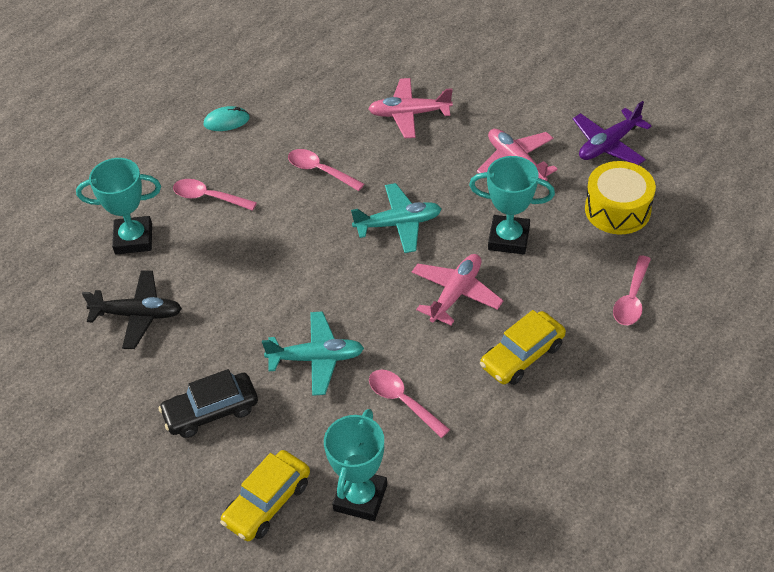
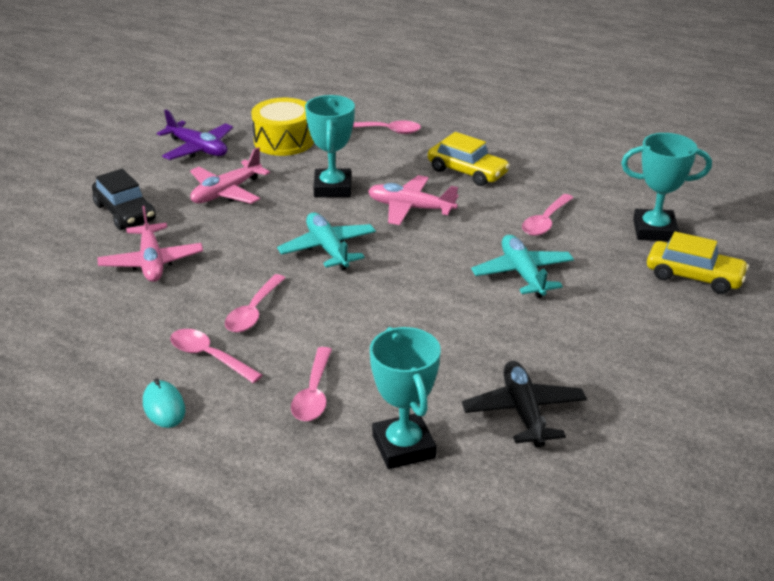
camera: 105 degrees left, 15 degrees down
black car [158,369,258,438] -> black car moved to [92,169,156,230]
none -> pink spoon [170,329,263,383]

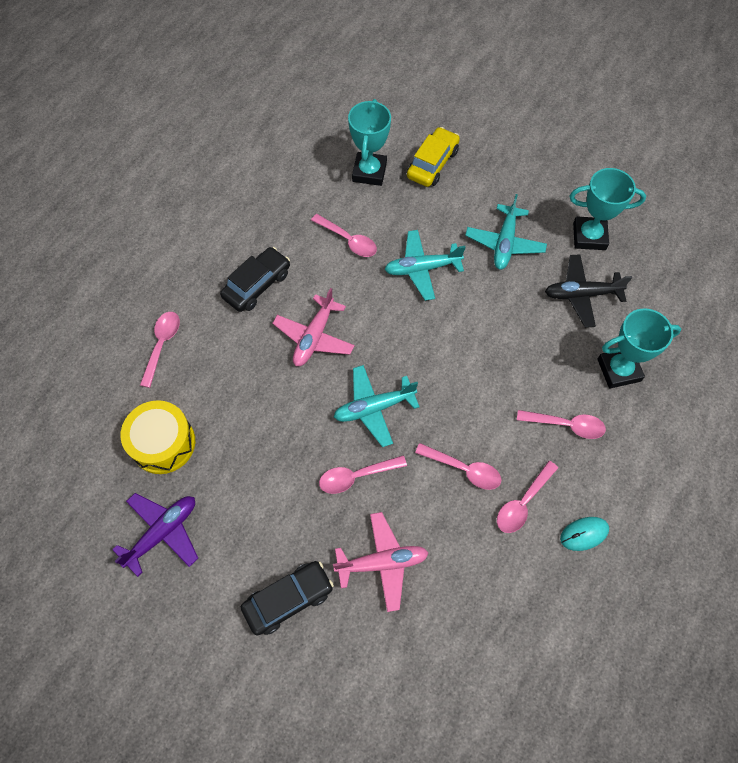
camera: 85 degrees left, 30 degrees up
pink plane [190,147,270,204] -> none
turquoise trophy [305,95,355,197] -> turquoise trophy moved to [570,168,646,250]
yellow car [428,132,510,186] -> black car [220,247,290,312]
none -> pink spoon [319,456,407,494]
none -> turquoise plane [465,194,547,270]

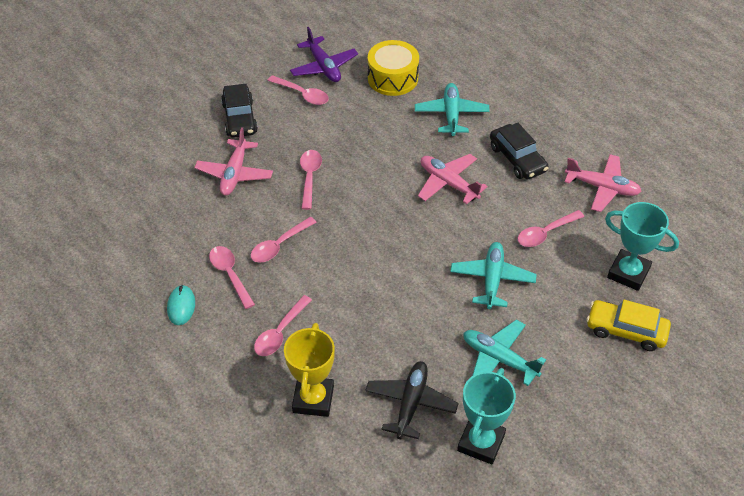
camera: 110 degrees right, 15 degrees down
pink spoon [140,312,180,388] -> pink spoon moved to [267,75,329,105]
turquoise plane [334,365,420,447] -> turquoise plane moved to [415,83,490,136]
yellow car [407,127,460,187] -> yellow car turned 150 degrees clockwise [587,300,671,351]
turquoise trophy [597,308,681,389] -> yellow trophy [284,323,335,417]
none -> pink plane [565,154,642,212]

